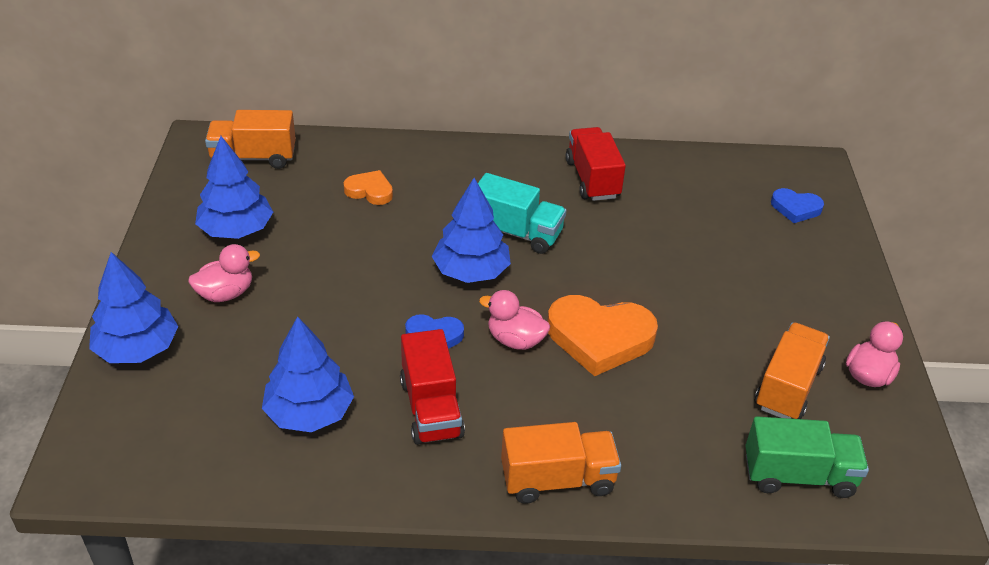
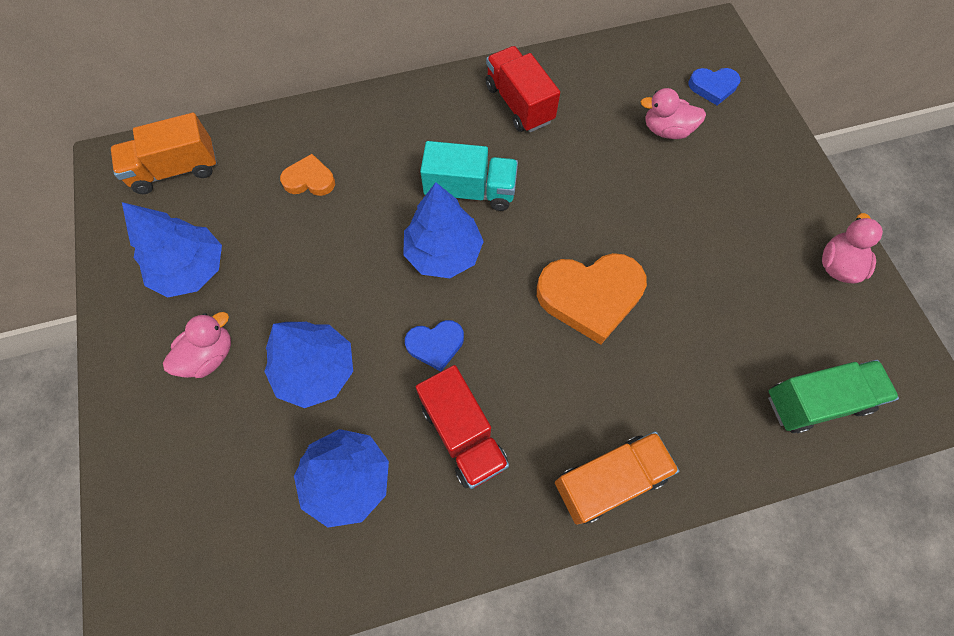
camera: 15 degrees left, 25 degrees up
blue tree [89,252,179,363] -> blue tree moved to [264,321,353,408]
pink duck [479,290,550,350] -> pink duck moved to [641,88,706,139]
orange truck [755,323,830,419] -> none

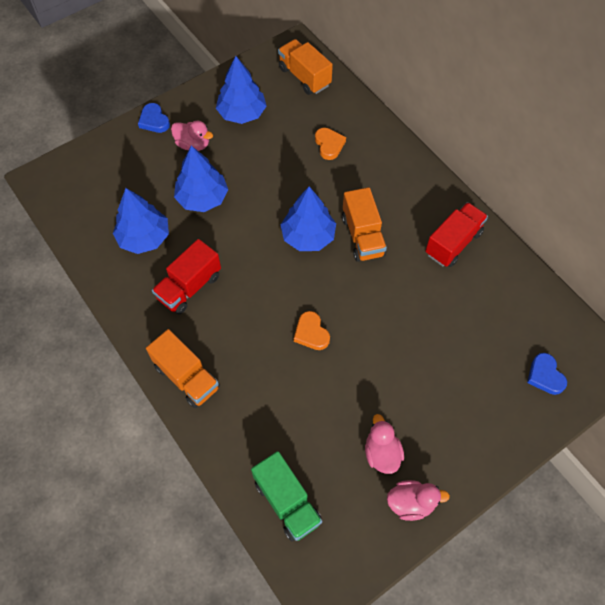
camera: 70 degrees right, 5 degrees down
blue heart [405,320,464,371] -> blue heart moved to [138,103,170,133]
turquoise truck [420,141,518,211] -> orange truck [342,187,387,262]
orange heart [537,253,647,345] -> orange heart [294,311,330,350], size x0.54
pink duck [641,88,706,139] -> pink duck moved to [365,414,404,474]

